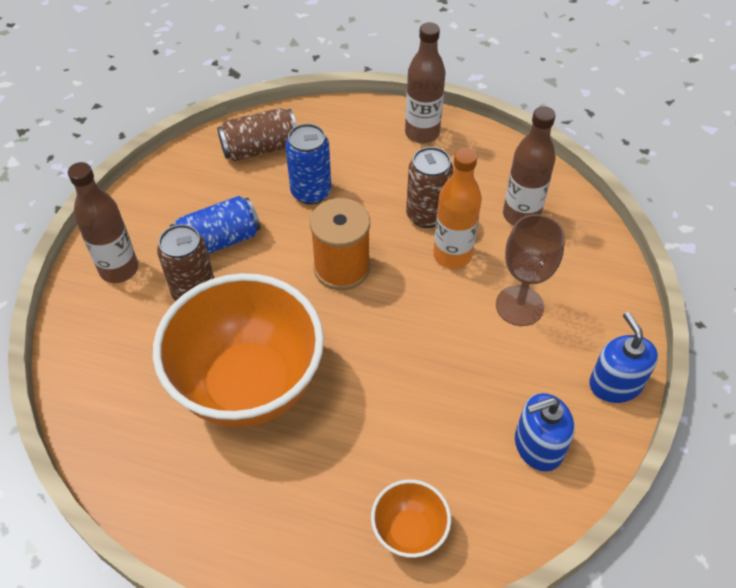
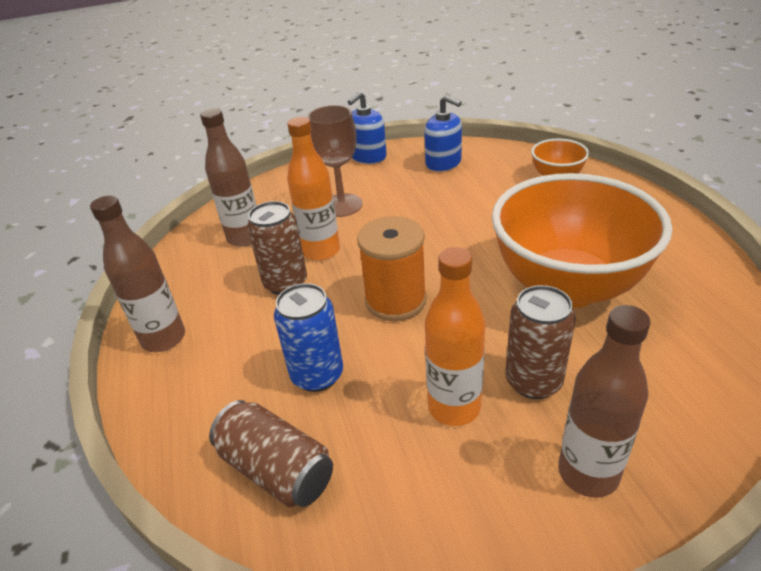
camera: 120 degrees left, 15 degrees down
blue can [170,196,260,254] -> orange bottle [425,247,485,426]

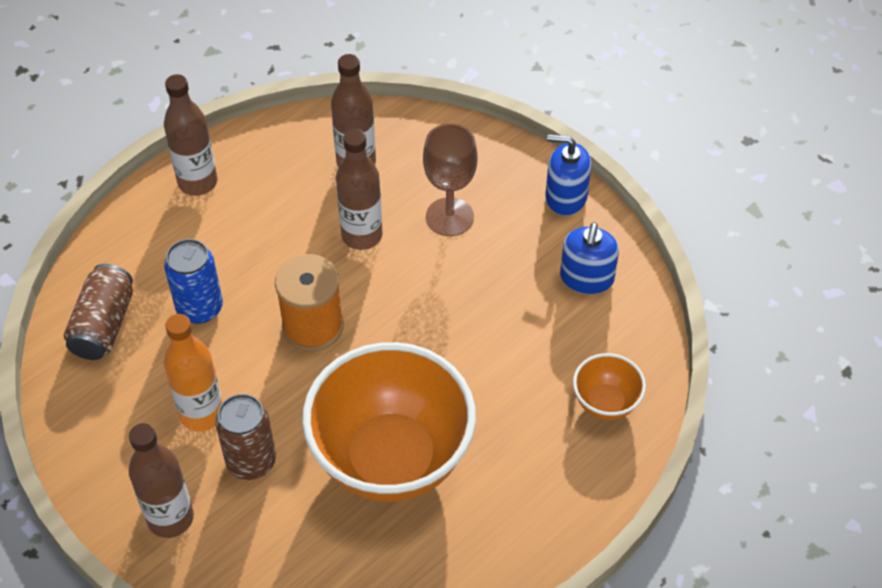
camera: 60 degrees right, 15 degrees up
brown can [247,201,307,295] -> none
orange bottle [287,117,340,261] -> brown bottle [336,129,382,250]

